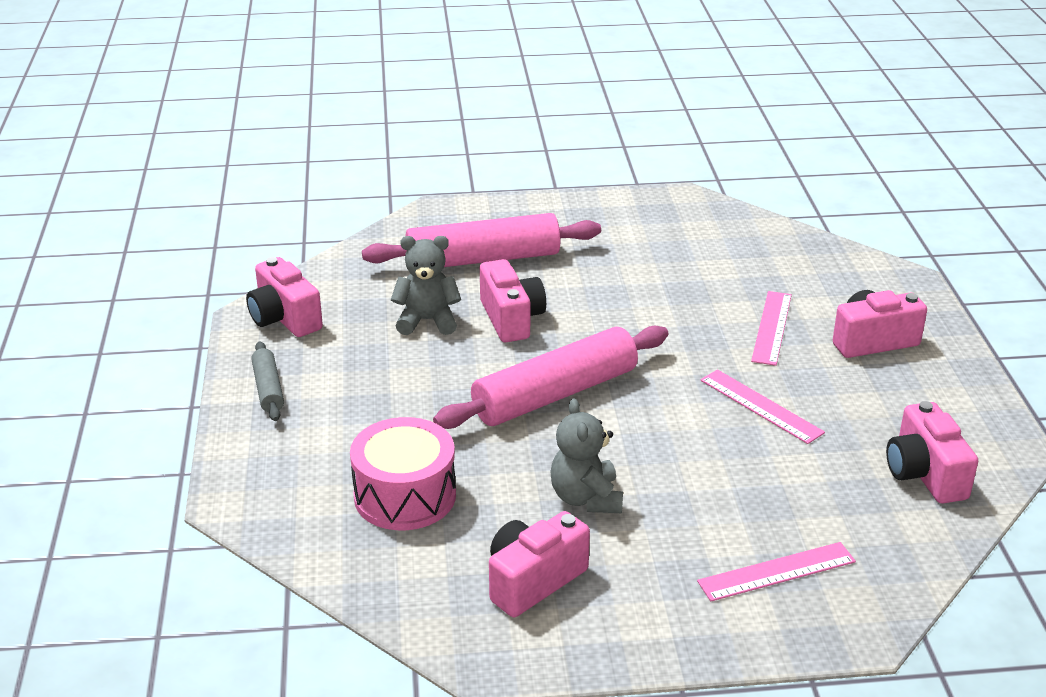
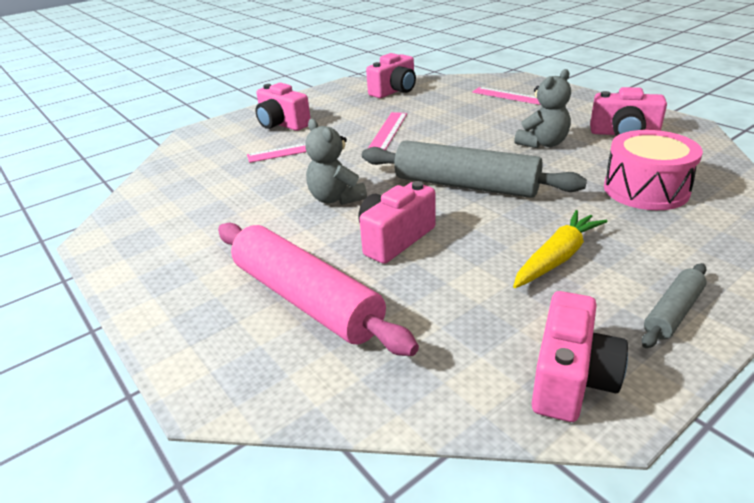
camera: 120 degrees left, 0 degrees up
grey teddy bear [391,236,461,335] -> grey teddy bear moved to [305,119,367,205]
pink rolling pin [433,325,669,429] -> grey rolling pin [362,140,587,198]
none -> yellow carrot [513,210,608,288]

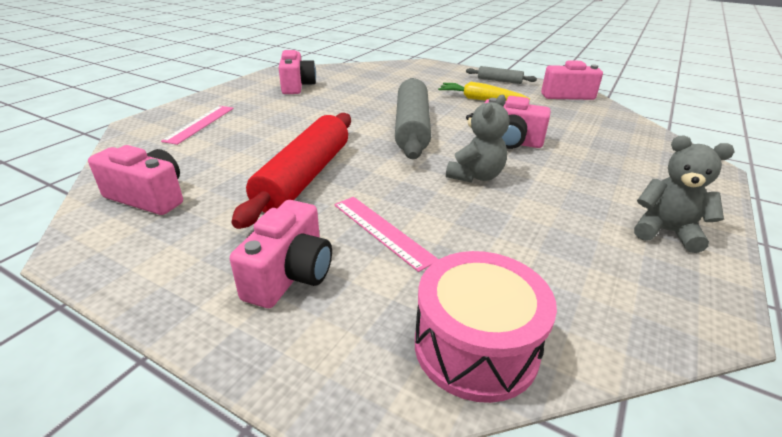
camera: 115 degrees left, 0 degrees up
pink rolling pin [218,223,419,356] -> none
pink ruler [368,112,407,150] -> red rolling pin [231,113,351,229]
grey teddy bear [514,69,571,148] -> grey teddy bear moved to [634,136,735,253]
pink drum [604,130,703,210] -> pink drum moved to [415,251,557,403]

